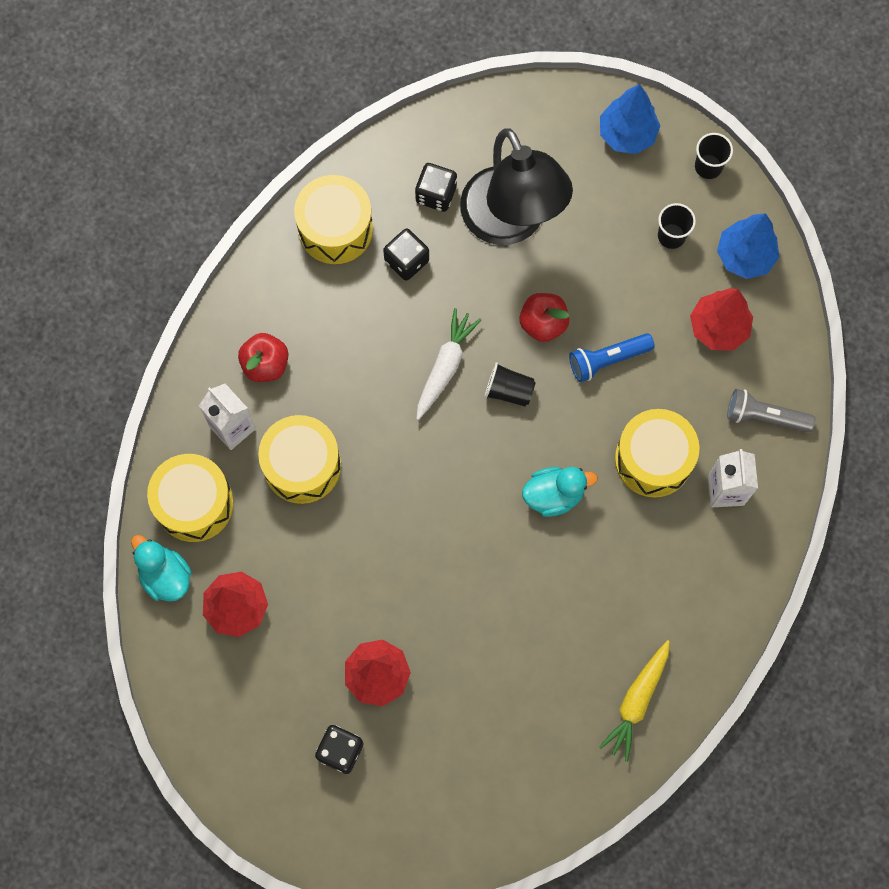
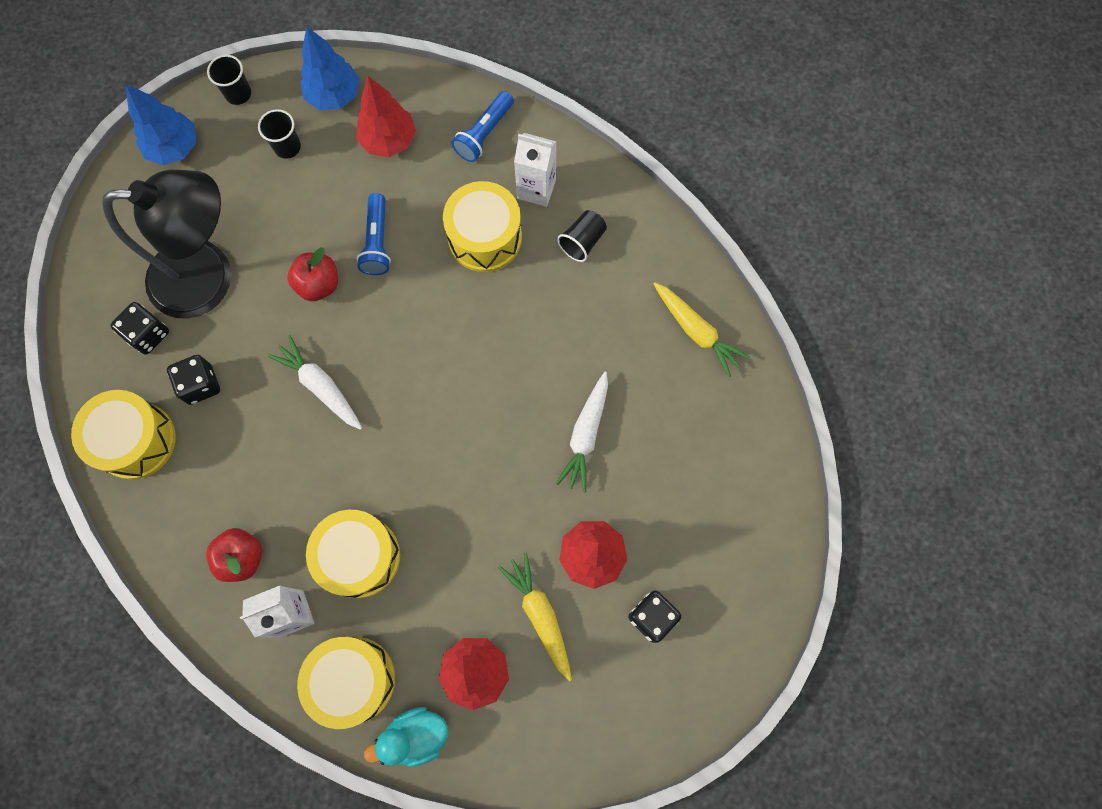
camera: 70 degrees left, 0 degrees up
black cup [485,362,536,407] -> black cup moved to [557,210,607,262]
turquoise duck [522,467,598,517] -> none
grey flashlight [727,389,815,432] -> blue flashlight [451,91,514,162]
none -> yellow carrot [498,553,572,681]
none -> white carrot [556,372,608,493]

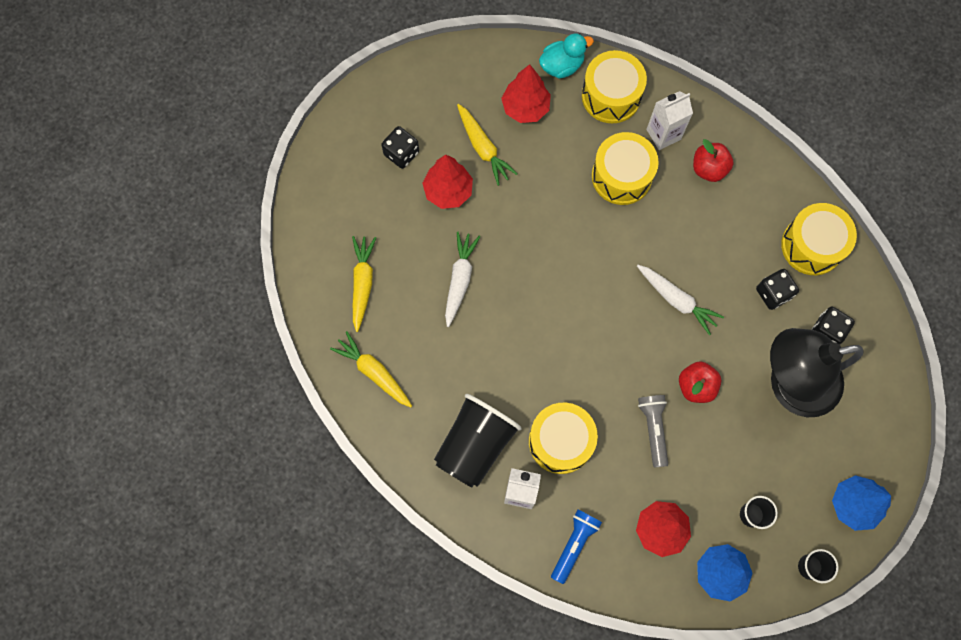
camera: 175 degrees right, 0 degrees up
blue flashlight [357,193,391,275] -> grey flashlight [638,395,668,468]
black cup [557,210,607,262] -> black cup [434,394,522,488], size x2.05
none -> yellow carrot [352,236,376,332]

